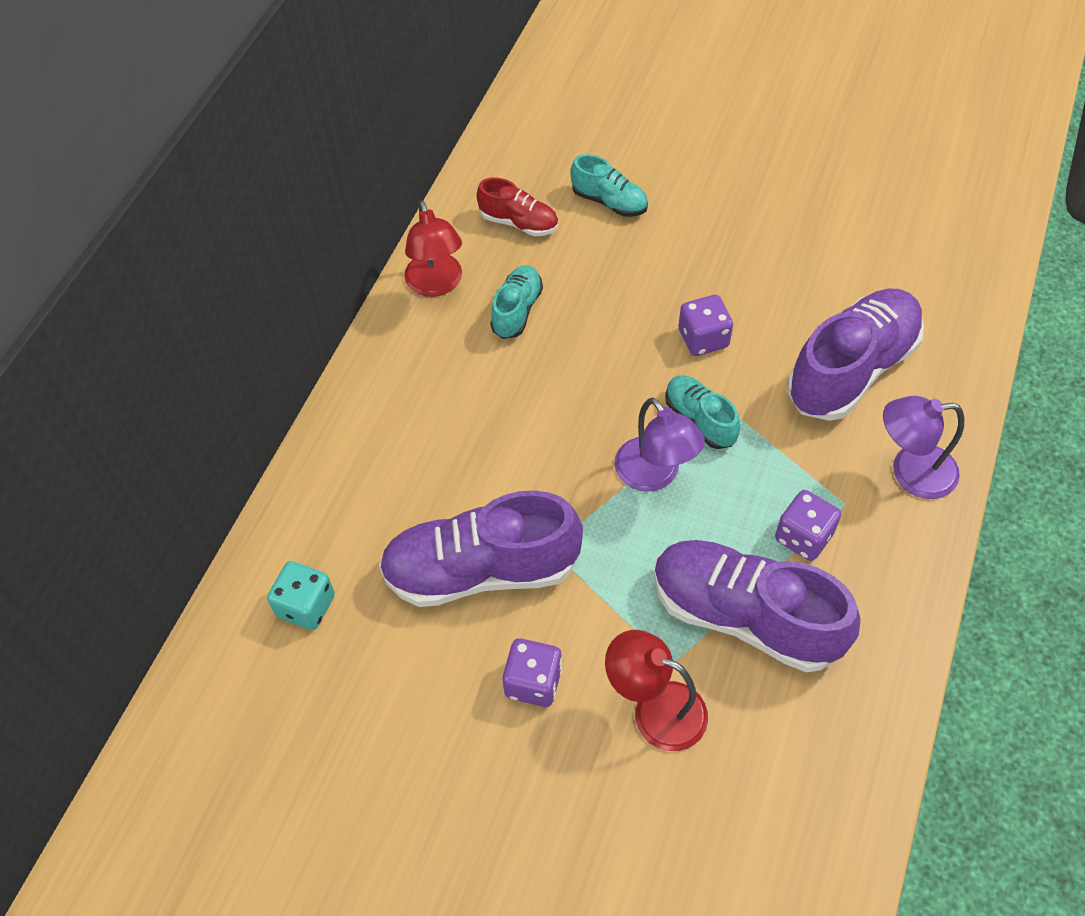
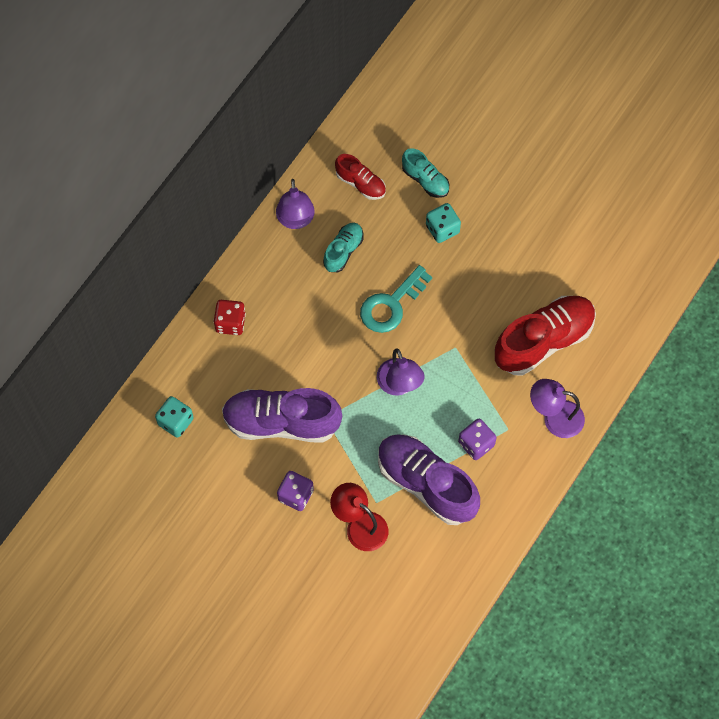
camera: 10 degrees right, 10 degrees up
red lamp [404,200,462,297] -> purple lamp [276,179,315,229]
turquoise shoe [665,375,740,449] -> none
purple dice [678,295,733,356] -> none
purple shoe [787,289,924,421] -> red shoe [495,296,596,376]
none -> red dice [214,300,246,335]
none -> turquoise key [360,265,432,333]
none -> turquoise dice [426,203,461,243]

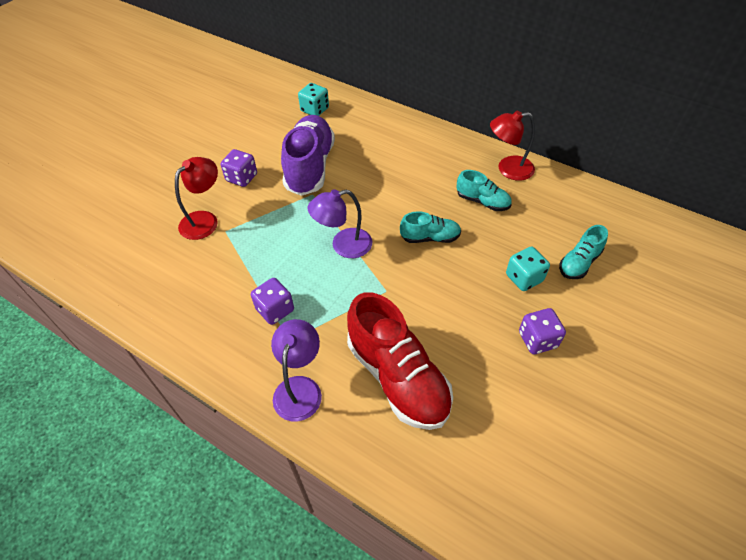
camera: 90 degrees right, 15 degrees down
red dice [214,300,246,335] -> none
purple lamp [276,179,315,229] -> red lamp [490,111,535,181]
red shoe [335,154,386,200] -> none
turquoise key [360,265,432,333] -> turquoise shoe [400,211,461,243]
purple shoe [378,434,480,525] -> none
none -> purple dice [519,308,566,354]

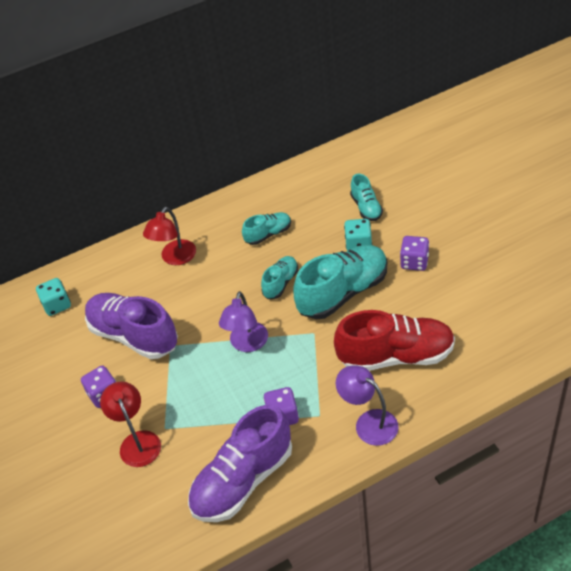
camera: 55 degrees left, 5 degrees down
red lamp [490,111,535,181] -> red lamp moved to [143,207,196,265]
none -> purple shoe [188,405,292,522]
none -> turquoise shoe [293,245,387,319]

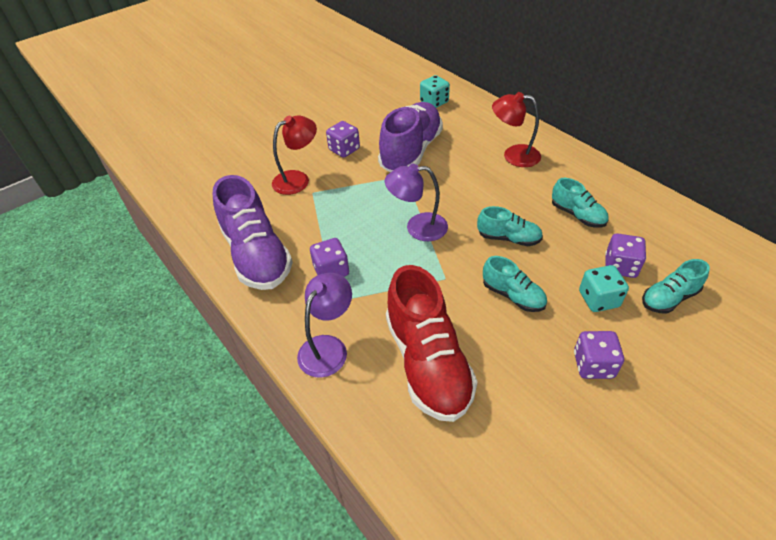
camera: 75 degrees right, 0 degrees up
purple shoe [188,405,292,522] -> purple shoe turned 150 degrees counterclockwise [213,175,293,290]
turquoise shoe [293,245,387,319] -> turquoise shoe [483,256,547,312], size x0.52
none -> purple dice [605,233,646,278]

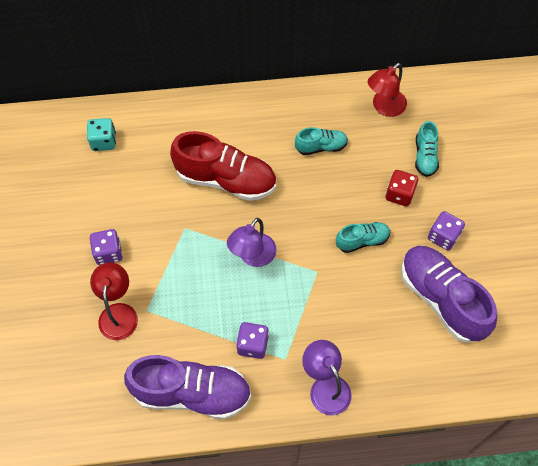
camera: 60 degrees left, 15 degrees up
purple shoe [378,102,443,172] -> purple shoe moved to [401,246,497,343]
red shoe [386,265,478,422] -> red shoe moved to [170,131,276,201]
turquoise shoe [477,206,543,246] -> none
red lamp [492,92,541,167] -> red lamp moved to [368,63,407,117]
turquoise dice [579,265,629,312] -> red dice [386,170,418,206]
purple dice [605,233,646,278] -> none

